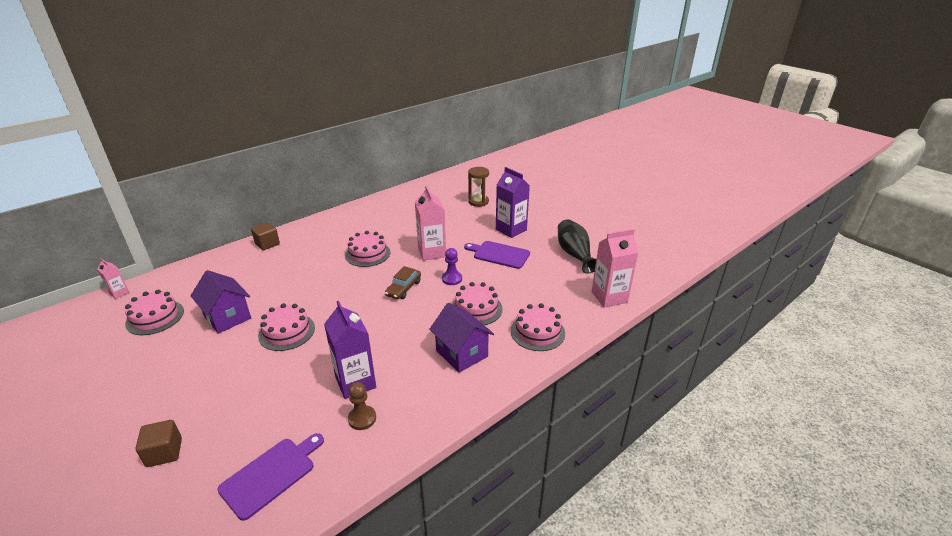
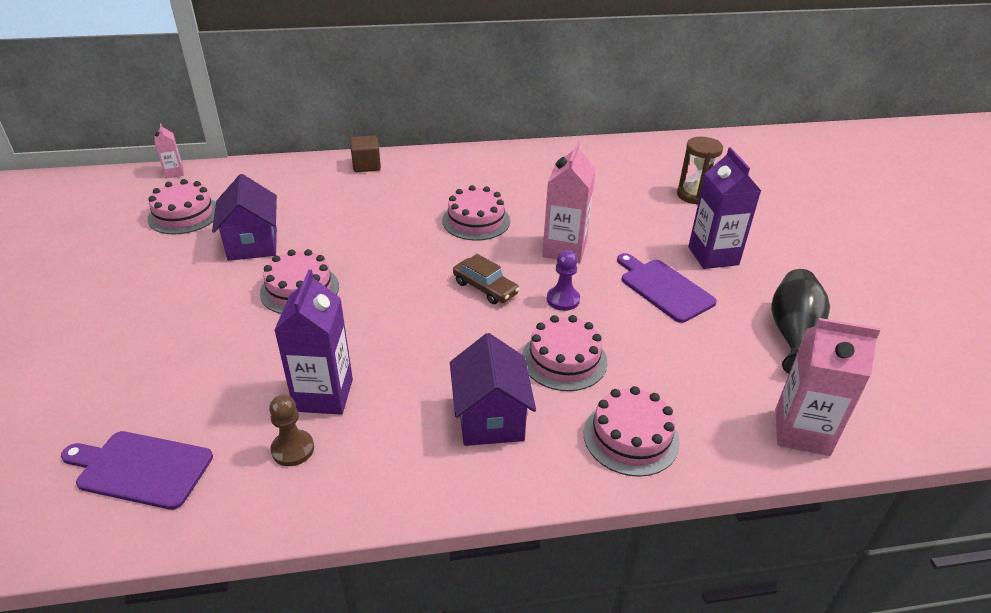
camera: 30 degrees right, 5 degrees up
brown cube [136,420,182,467] -> none
purple cutting board [218,433,324,521] -> purple cutting board turned 150 degrees counterclockwise [61,431,213,510]
brown car [385,266,421,299] -> brown car turned 105 degrees counterclockwise [453,254,520,304]

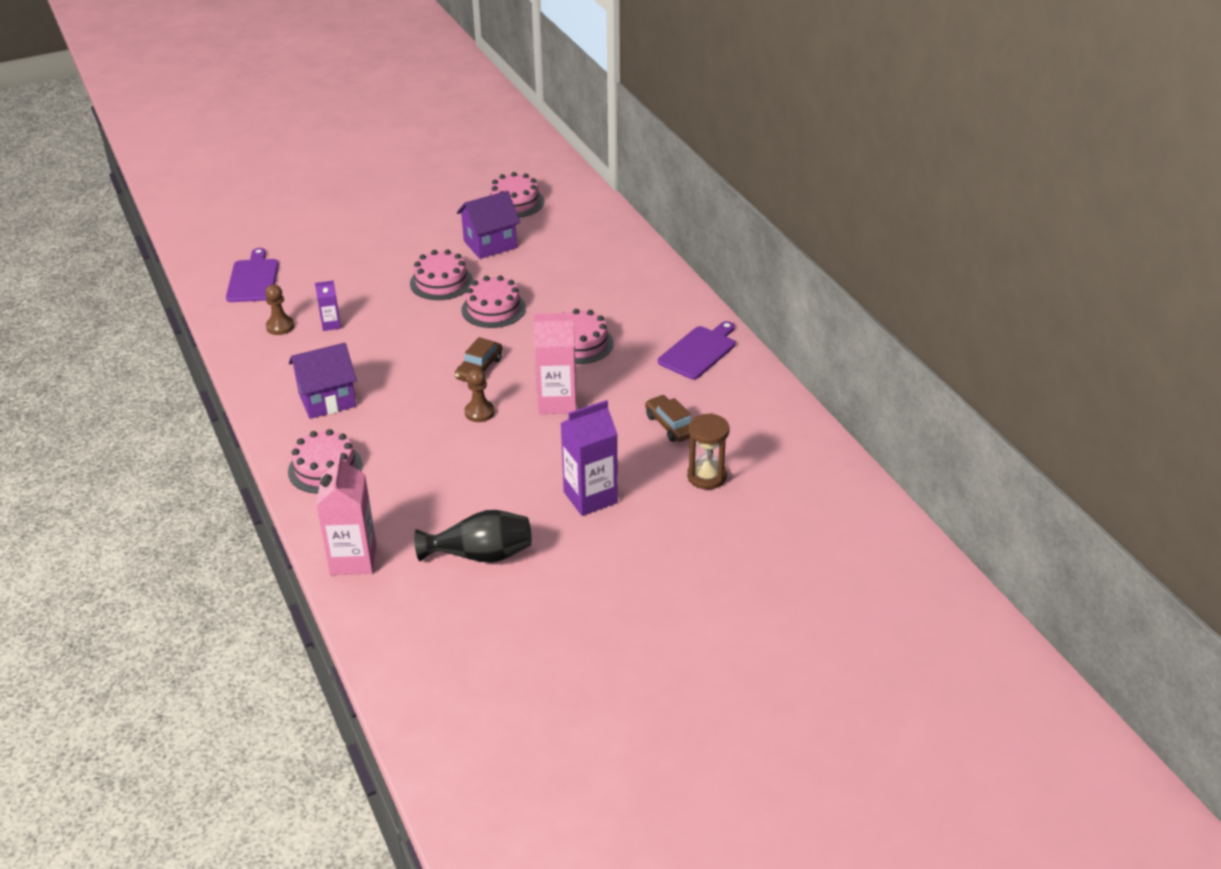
camera: 75 degrees right, 0 degrees up
pink carton [154,124,184,178] -> none
purple carton [274,270,353,415] -> purple carton [315,281,341,331], size x0.51
brown cube [350,135,381,172] -> none
pink cake [522,315,607,391] -> pink cake moved to [461,275,526,328]
purple pawn [547,250,580,311] -> brown pawn [464,368,495,422]
purple cutting board [617,253,717,323] -> purple cutting board moved to [658,321,735,379]
none -> brown car [645,395,692,442]

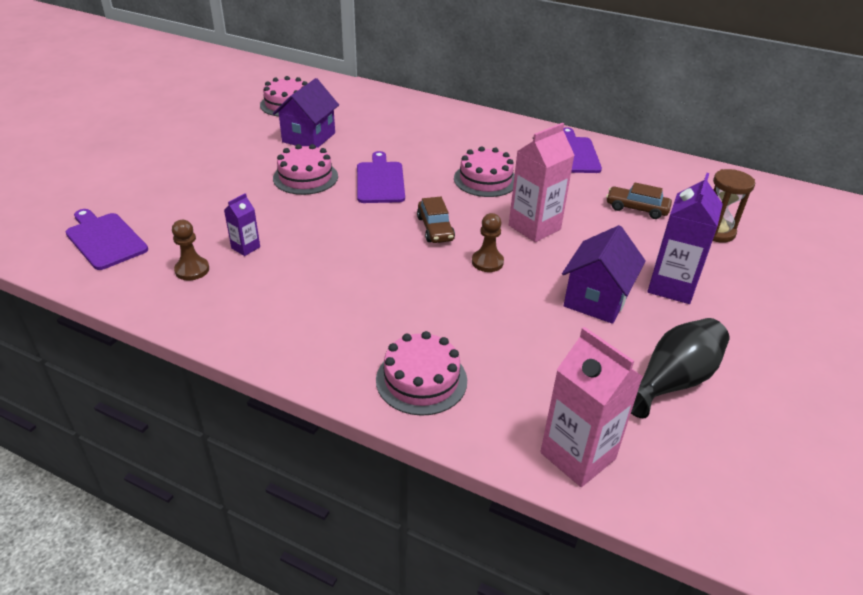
camera: 40 degrees left, 0 degrees up
purple house [289,343,357,419] -> purple house moved to [562,225,646,324]
pink cake [461,275,526,328] -> purple cutting board [357,151,405,203]

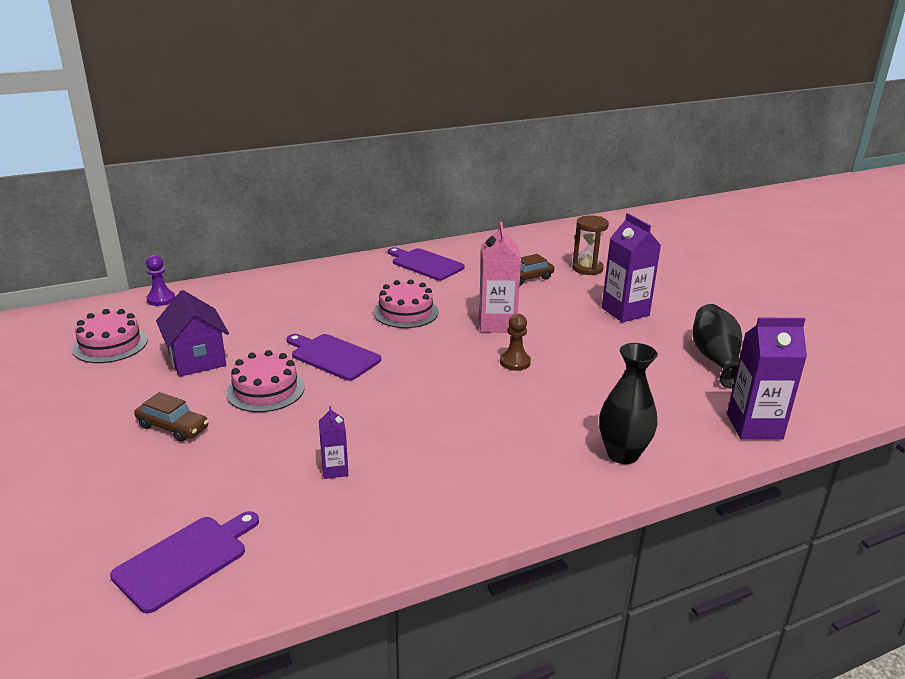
camera: 50 degrees left, 10 degrees down
purple cutting board [66,209,148,270] -> purple cutting board turned 135 degrees clockwise [110,511,259,614]
brown pawn [172,220,209,281] -> none
pink cake [376,331,467,416] -> black vase [599,343,658,464]
brown car [417,197,455,243] -> brown car moved to [134,392,209,442]
pink carton [540,327,643,487] -> purple carton [727,318,807,440]
purple house [562,225,646,324] -> none
none -> purple pawn [146,255,175,306]

